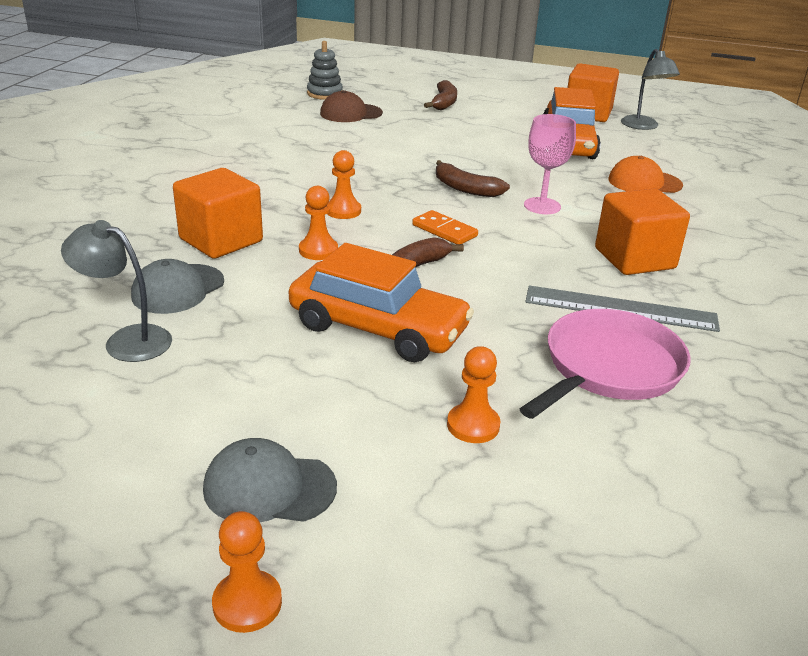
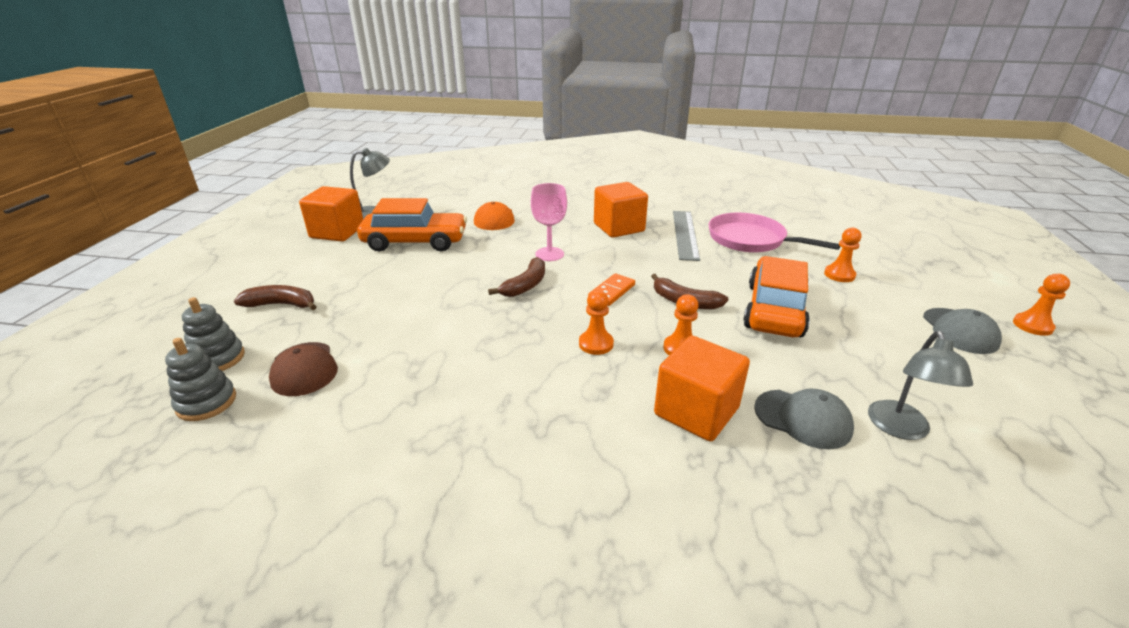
camera: 95 degrees left, 0 degrees up
none -> grey stacking toy [182,297,245,371]

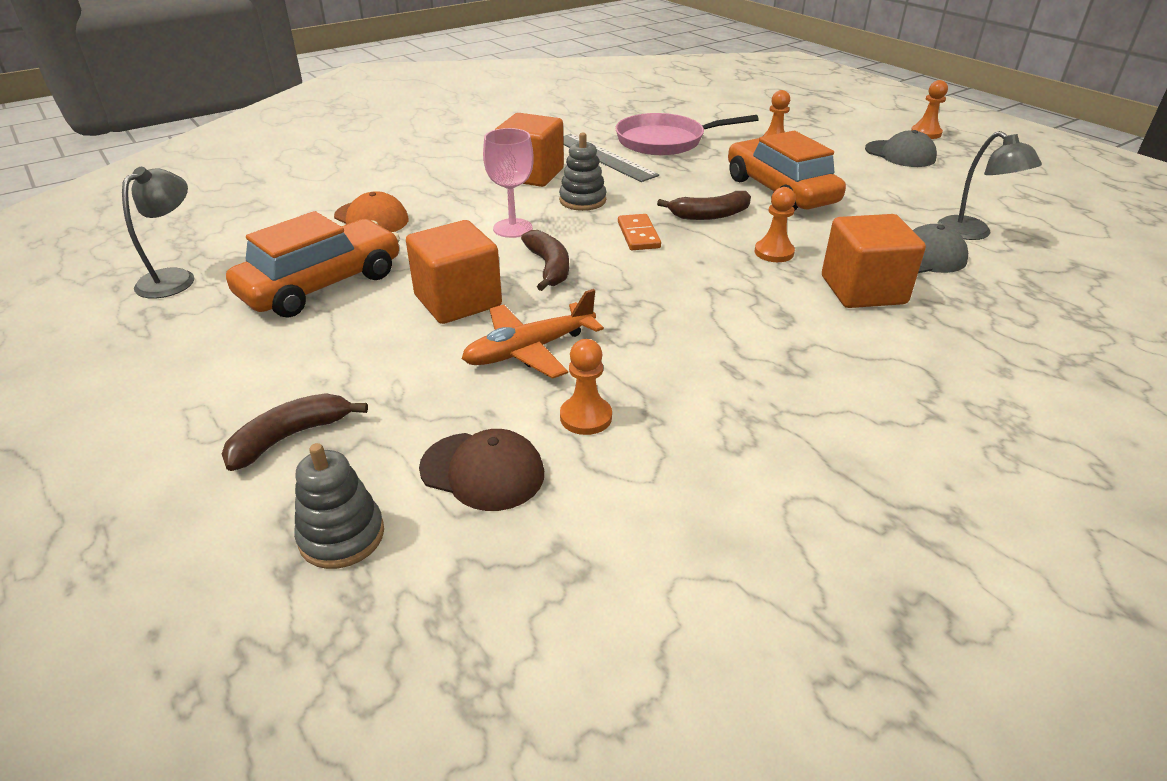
camera: 45 degrees left, 5 degrees up
grey stacking toy [165,338,236,421] -> grey stacking toy moved to [559,133,606,211]
orange cube [299,186,363,242] -> orange cube moved to [406,220,502,324]
orange pawn [579,290,614,355] -> orange pawn moved to [560,339,612,435]
none -> orange plane [462,289,604,379]

